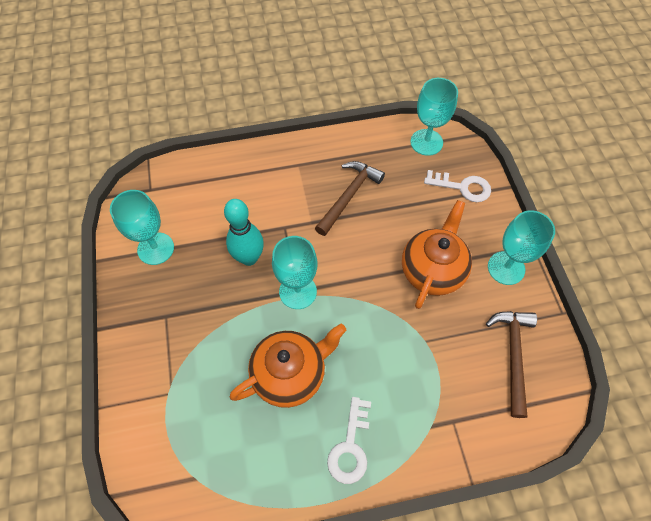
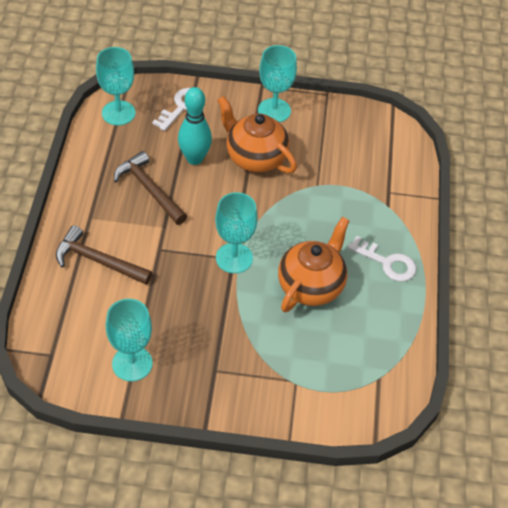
camera: 75 degrees left, 10 degrees down
turquoise bowling pin [224,199,264,266] -> turquoise bowling pin moved to [178,87,212,165]
orange teapot [230,324,347,408] -> orange teapot turned 45 degrees clockwise [278,217,350,312]
brown hammer [486,311,537,418] -> brown hammer moved to [56,225,152,285]

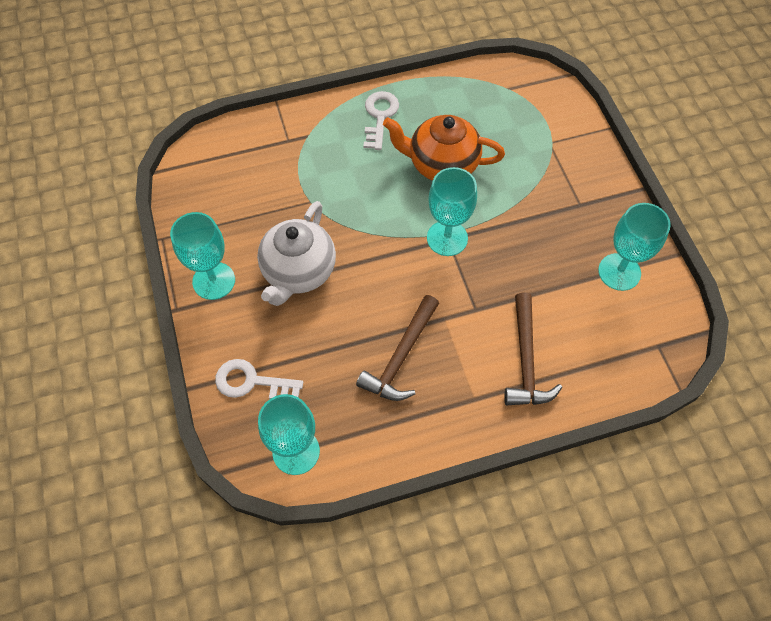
camera: 110 degrees left, 10 degrees up
turquoise bowling pin [178,87,212,165] -> none
orange teapot [217,96,297,173] -> white teapot [257,201,336,306]

